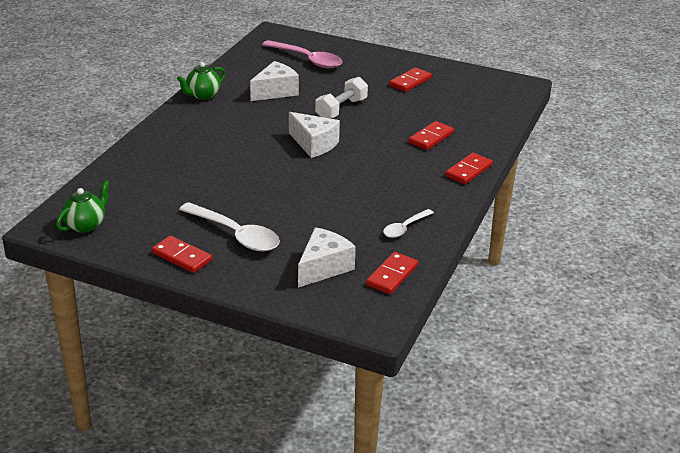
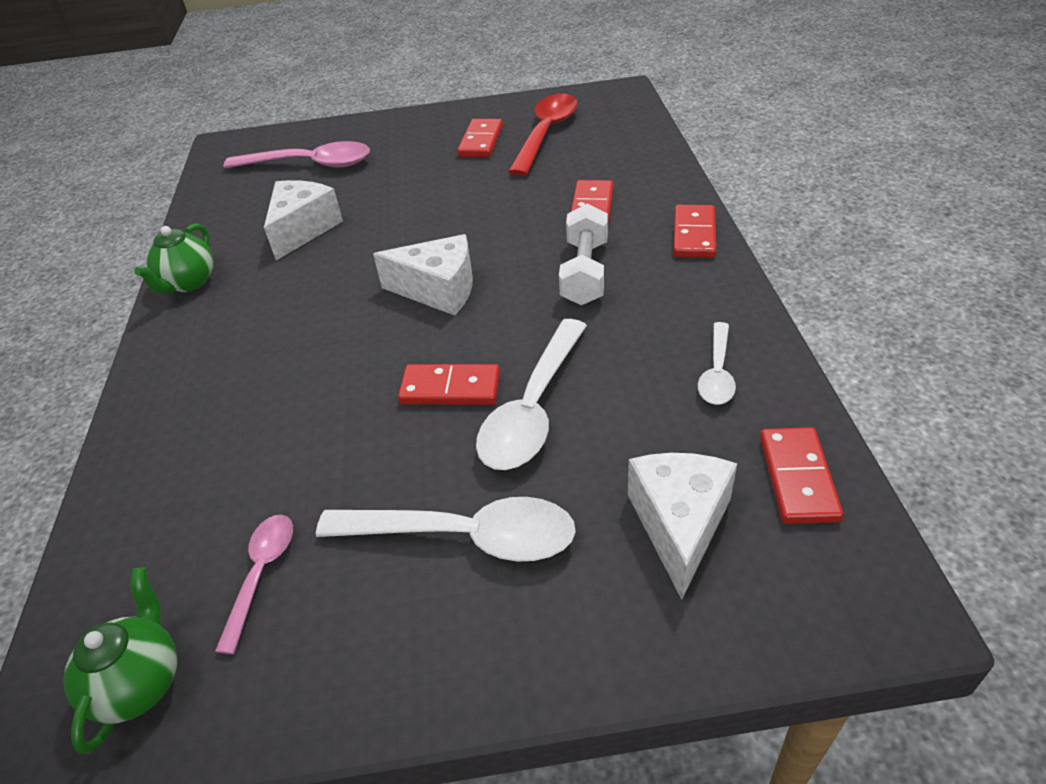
camera: 25 degrees left, 10 degrees up
red domino [152,236,212,273] -> red domino moved to [398,364,500,405]
white dumbbell [315,77,368,119] -> white dumbbell moved to [559,204,608,305]
none -> pink spoon [215,515,293,654]
none -> white spoon [476,319,587,470]
none -> red spoon [508,94,578,176]

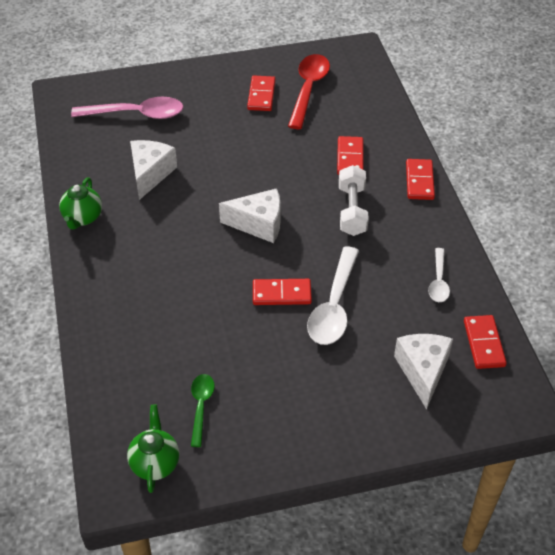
camera: 10 degrees left, 5 degrees up
pink spoon [215,515,293,654] -> green spoon [191,374,215,447]
white spoon [316,497,576,561] -> none

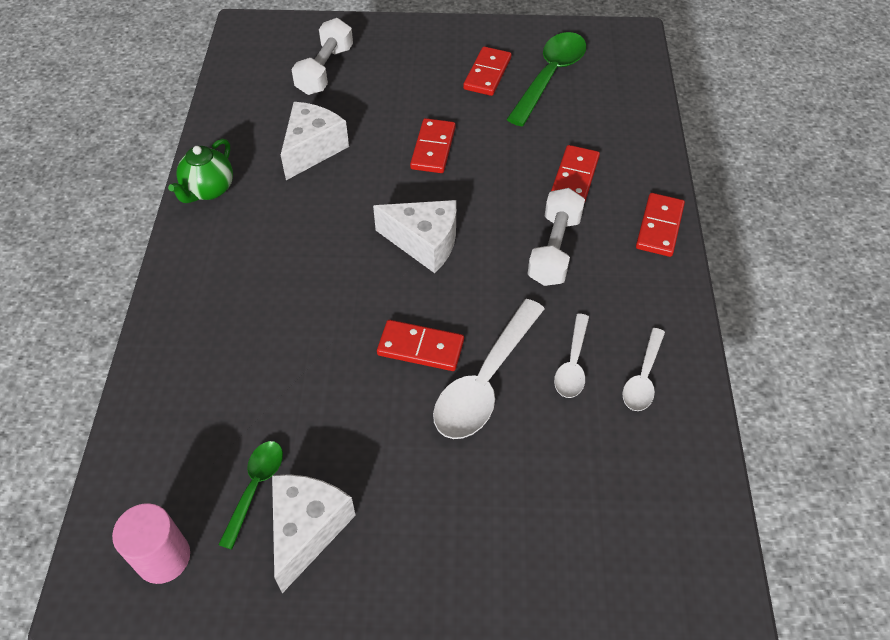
camera: 15 degrees right, 5 degrees up
pink spoon [71,97,183,119] -> white dumbbell [291,18,353,95]
green teapot [127,405,179,493] -> pink cylinder [112,503,190,584]
red spoon [288,54,330,129] -> green spoon [506,32,586,126]
white cheese [394,334,453,409] -> white cheese moved to [272,474,356,593]
red domino [464,315,507,369] -> red domino moved to [410,118,456,173]
none -> white spoon [554,314,589,398]

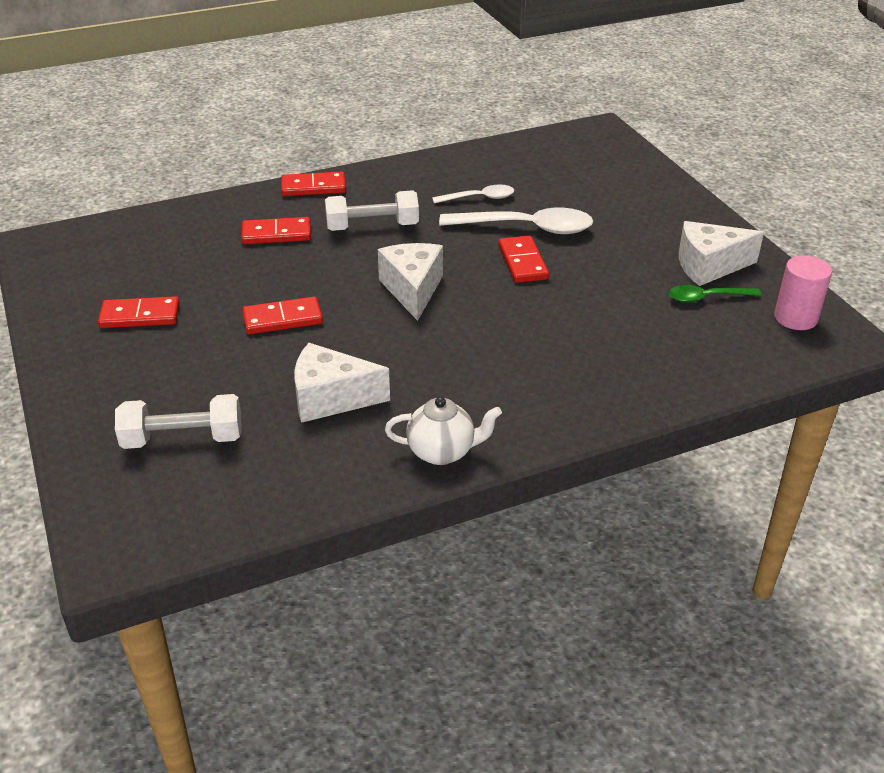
camera: 115 degrees left, 15 degrees down
green teapot [168,139,233,203] -> white teapot [385,397,502,465]
green spoon [506,32,586,126] -> none
white spoon [622,328,665,411] -> none

